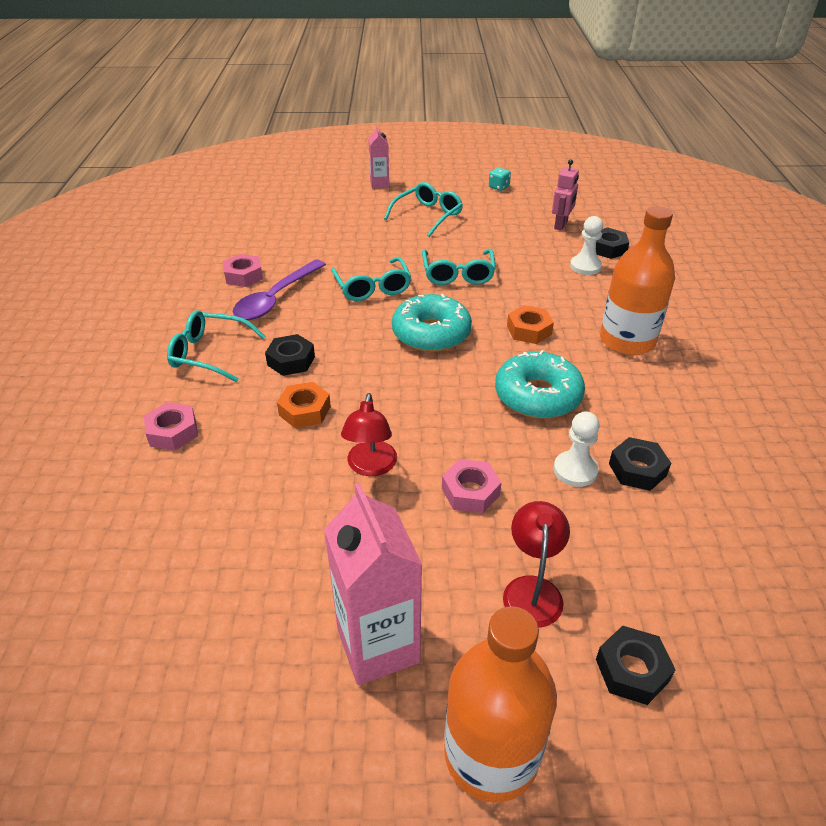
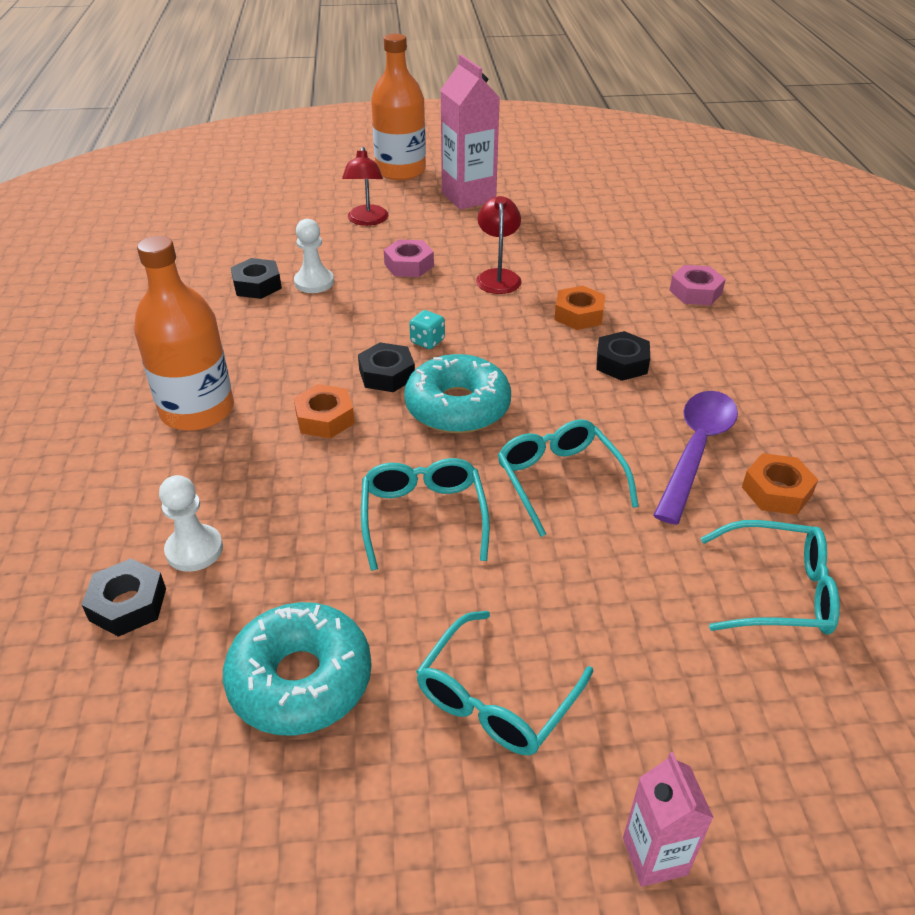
camera: 175 degrees right, 0 degrees up
turquoise glasses [167,310,265,382] -> turquoise glasses moved to [701,520,840,635]
pink nut [223,254,263,287] -> orange nut [742,453,818,515]
turquoise dice [489,167,511,191] -> turquoise dice moved to [409,310,445,349]
turquoise donut [495,350,585,419] -> turquoise donut moved to [223,602,372,736]
pink robot [552,159,579,231] -> none
black nut [596,626,676,705] -> black nut moved to [358,342,415,392]

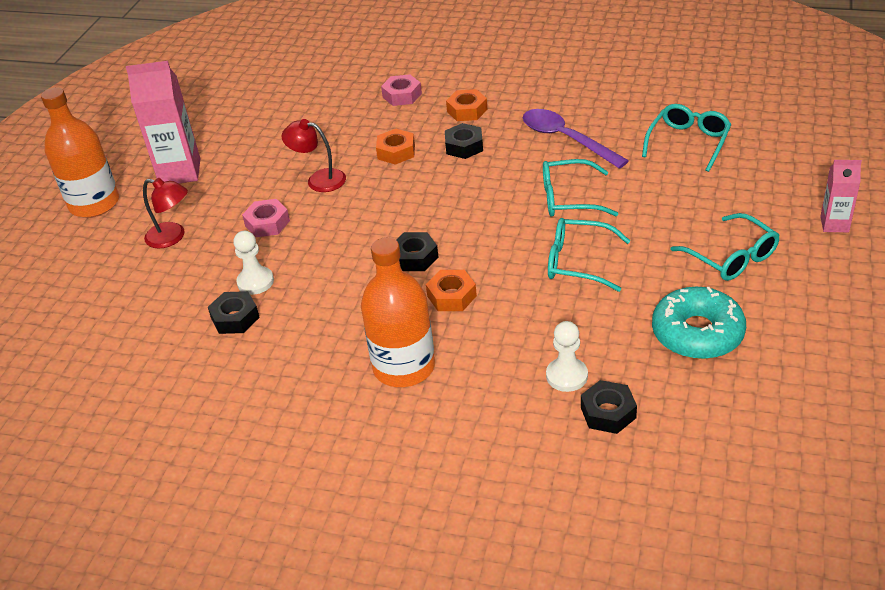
camera: 65 degrees left, 0 degrees up
turquoise donut [404,354,511,434] -> none
turquoise dice [409,310,445,349] -> none
orange nut [742,453,818,515] -> orange nut moved to [446,89,487,121]

